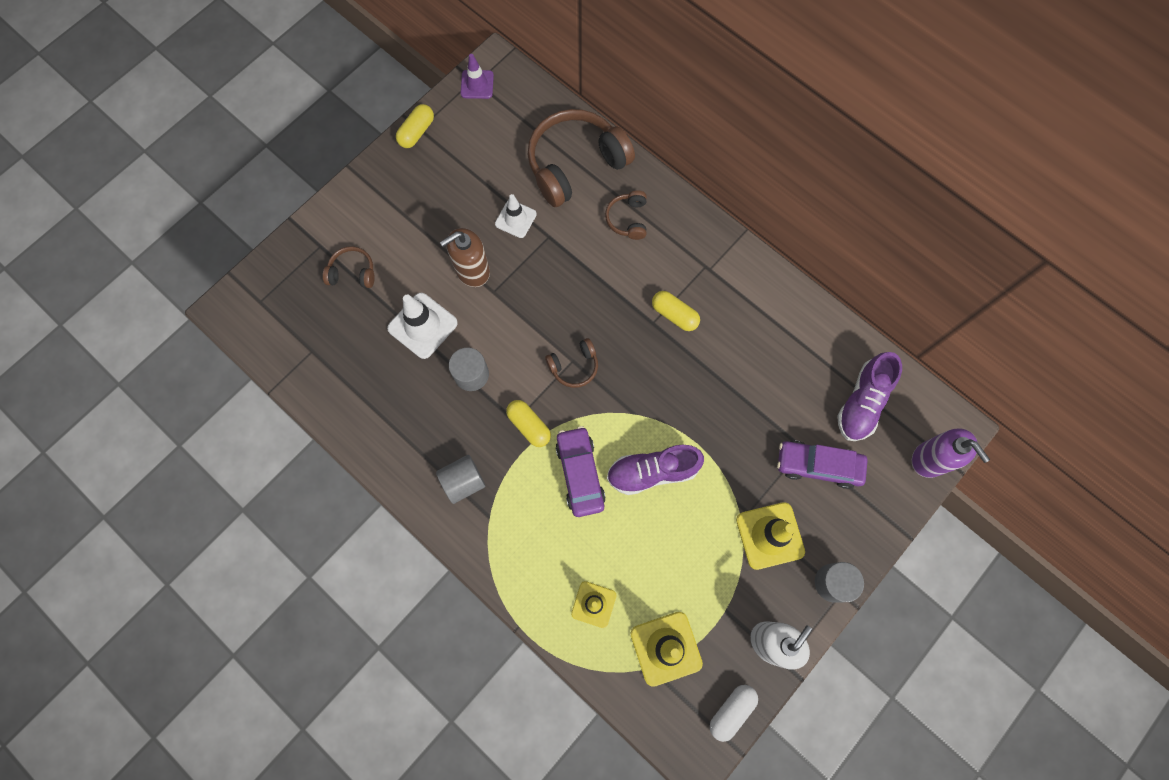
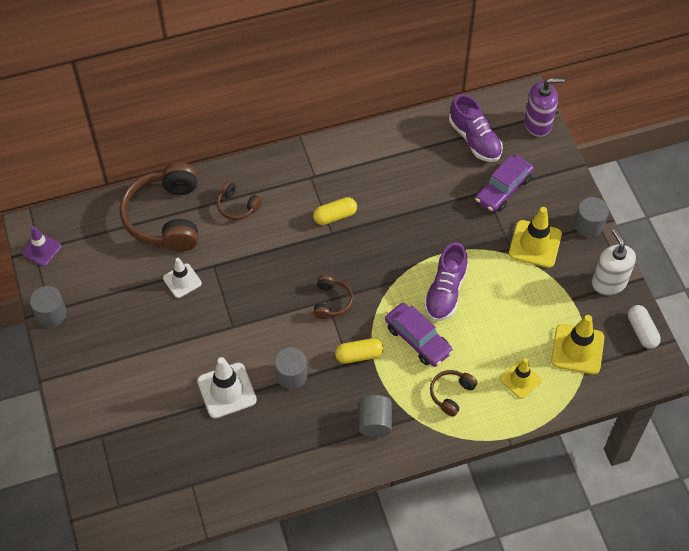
camera: 60 degrees left, 15 degrees down
brown headphones [323,246,375,288] -> brown headphones moved to [430,370,478,417]
yellow capsule [396,104,434,148] -> grey cylinder [30,286,67,327]
brown soap dispenser [440,228,490,287] -> none
purple car [556,426,606,517] -> purple car turned 150 degrees counterclockwise [385,303,453,367]

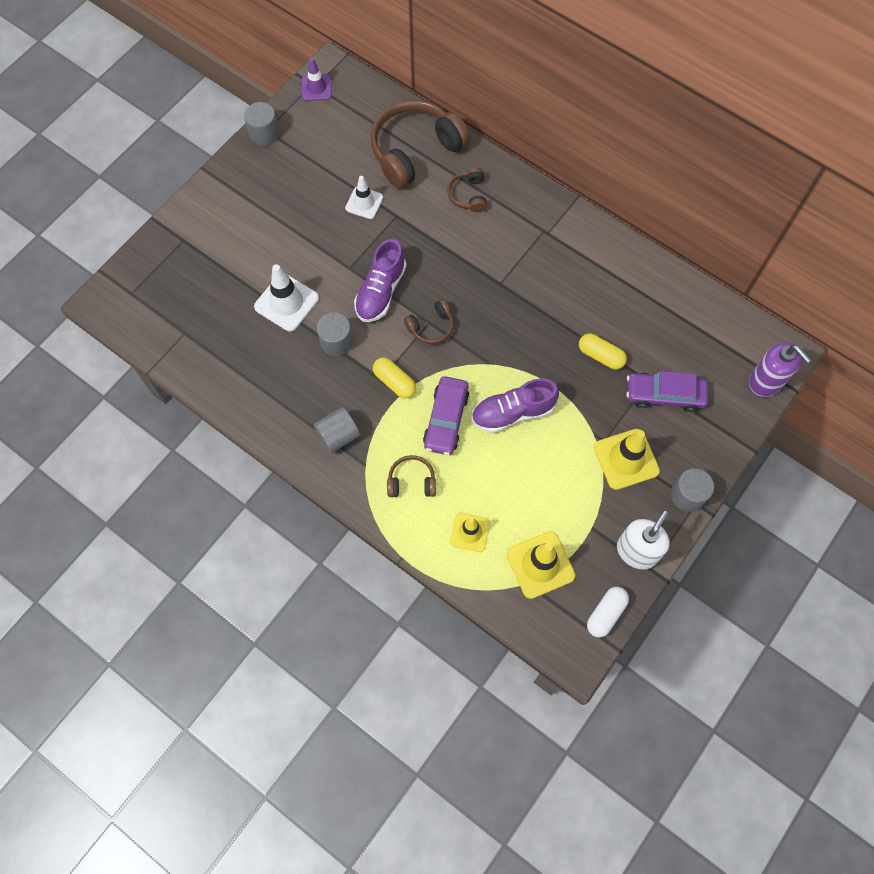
camera: 55 degrees right, 10 degrees up
yellow capsule [313,197,357,225] -> yellow capsule moved to [579,333,627,369]
purple shoe [449,94,503,162] -> purple shoe moved to [354,239,407,322]

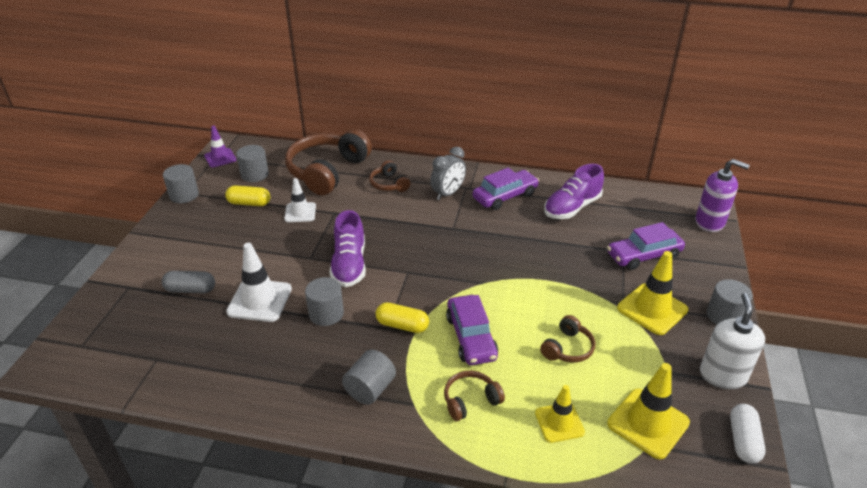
camera: 25 degrees left, 30 degrees down
brown headphones [404,299,454,344] -> brown headphones moved to [540,315,595,363]
purple shoe [471,378,559,433] -> purple shoe moved to [544,164,604,219]
yellow capsule [579,333,627,369] -> yellow capsule moved to [225,185,270,206]
none -> grey capsule [162,271,215,293]
none -> grey cylinder [236,145,269,182]
none -> grey clock [430,147,466,200]
none -> purple car [473,168,539,210]

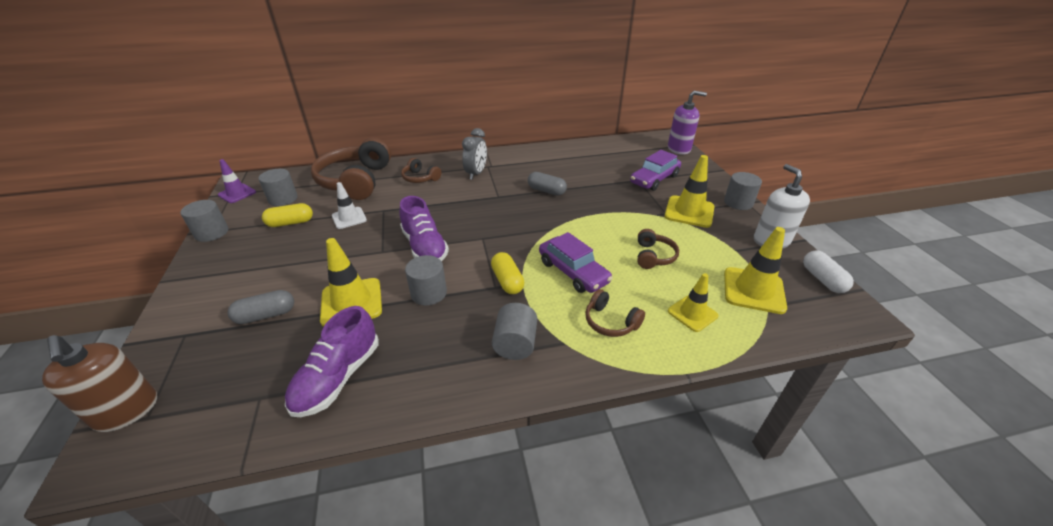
camera: 25 degrees left, 0 degrees up
white traffic cone [226,243,292,322] -> yellow traffic cone [320,238,382,327]
yellow capsule [376,302,429,333] -> yellow capsule turned 75 degrees clockwise [491,252,524,294]
brown headphones [444,370,505,421] -> brown headphones turned 90 degrees counterclockwise [585,289,645,337]
purple car [473,168,539,210] -> none
purple shoe [544,164,604,219] -> purple shoe moved to [285,306,379,417]
none -> brown soap dispenser [42,335,157,432]
none -> grey capsule [528,172,567,196]

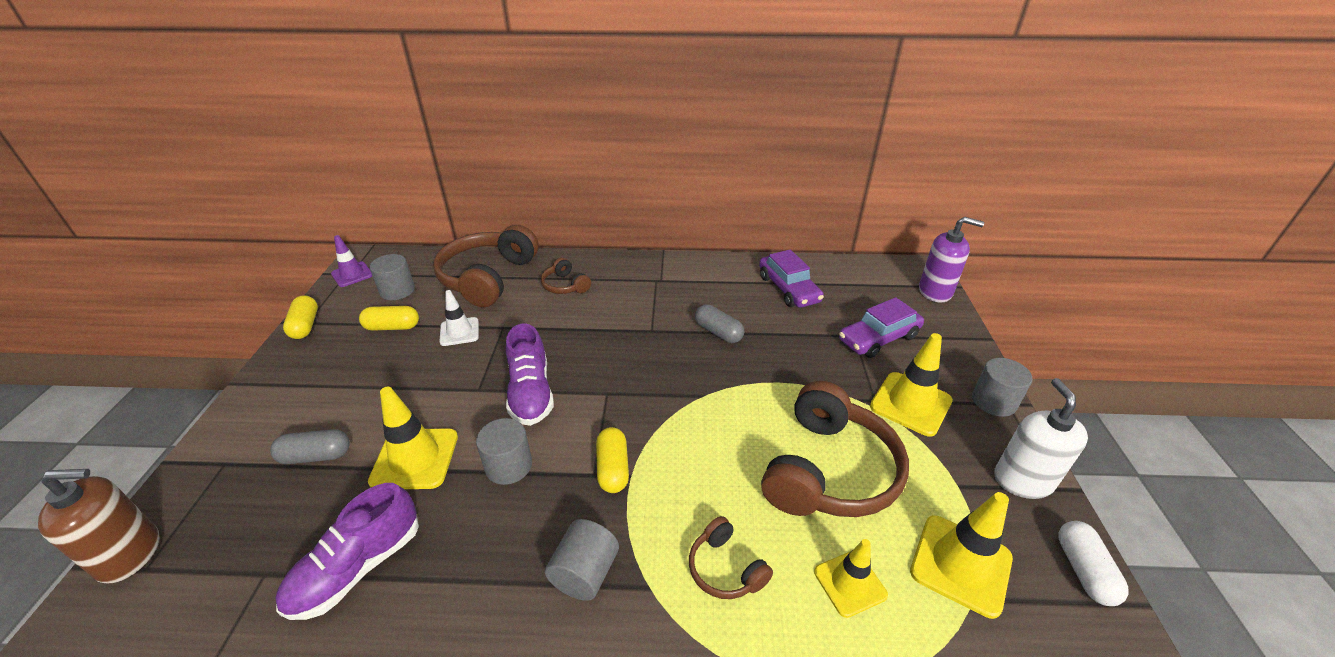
camera: 15 degrees right, 0 degrees up
brown soap dispenser [42,335,157,432] -> brown soap dispenser turned 75 degrees counterclockwise [38,469,160,583]
grey cylinder [180,200,228,242] -> yellow capsule [283,295,318,339]
grey clock [462,128,487,180] -> none
purple car [539,232,613,293] -> purple car moved to [759,250,824,308]
brown headphones [638,229,679,269] -> brown headphones [761,381,909,517], size x2.11

